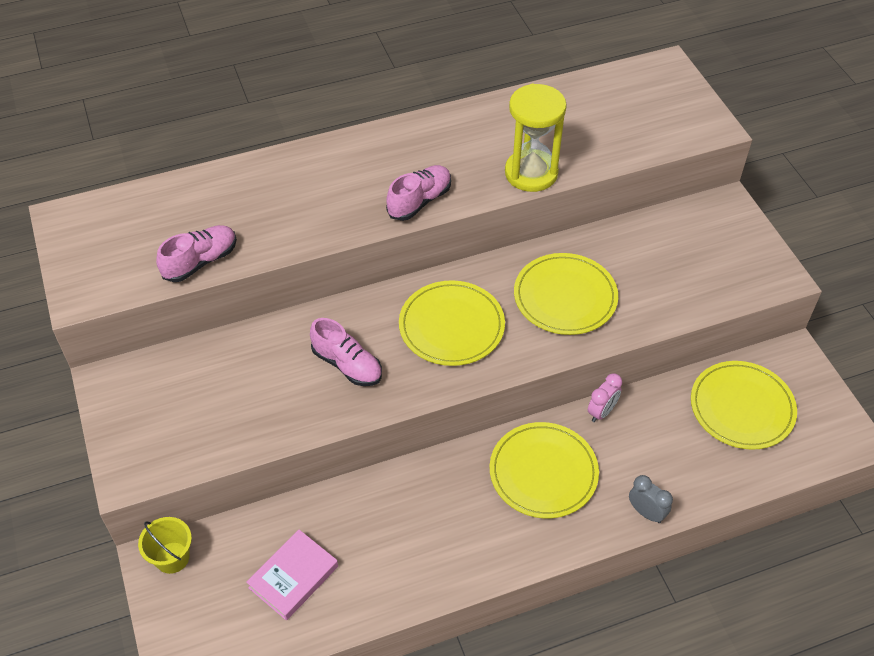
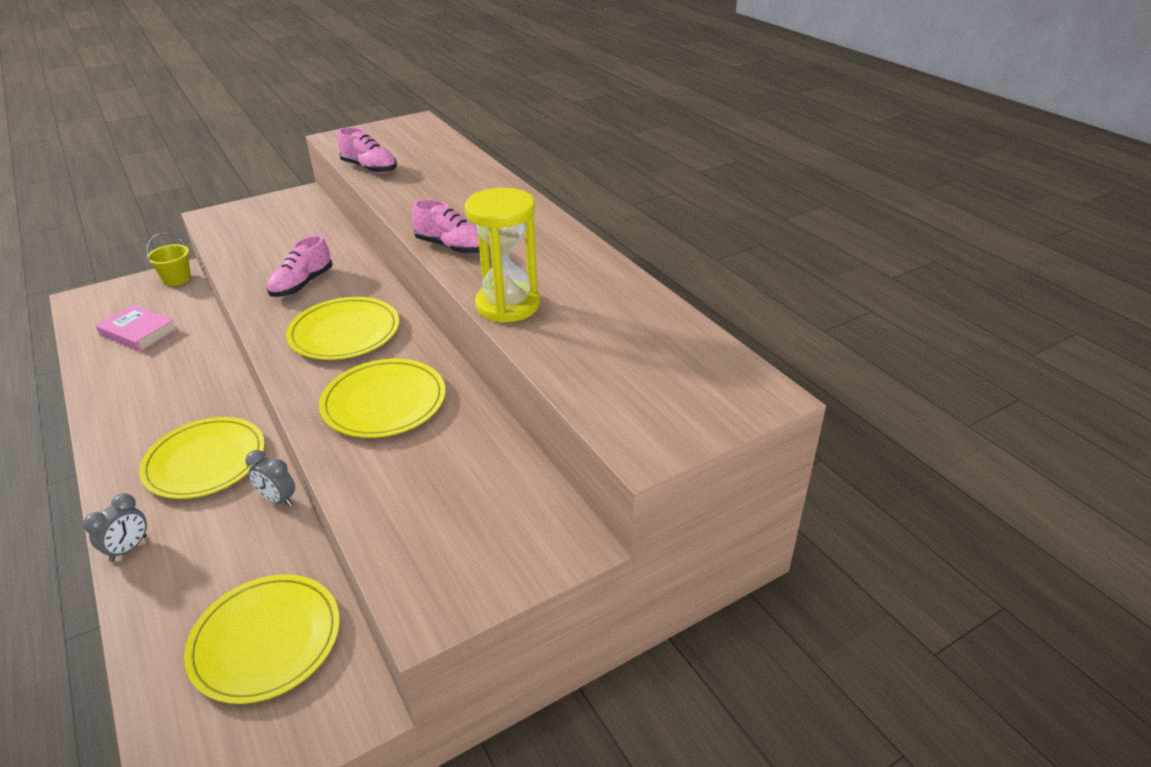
camera: 80 degrees right, 15 degrees down
pink clock [588,373,622,422] -> grey clock [245,450,295,507]

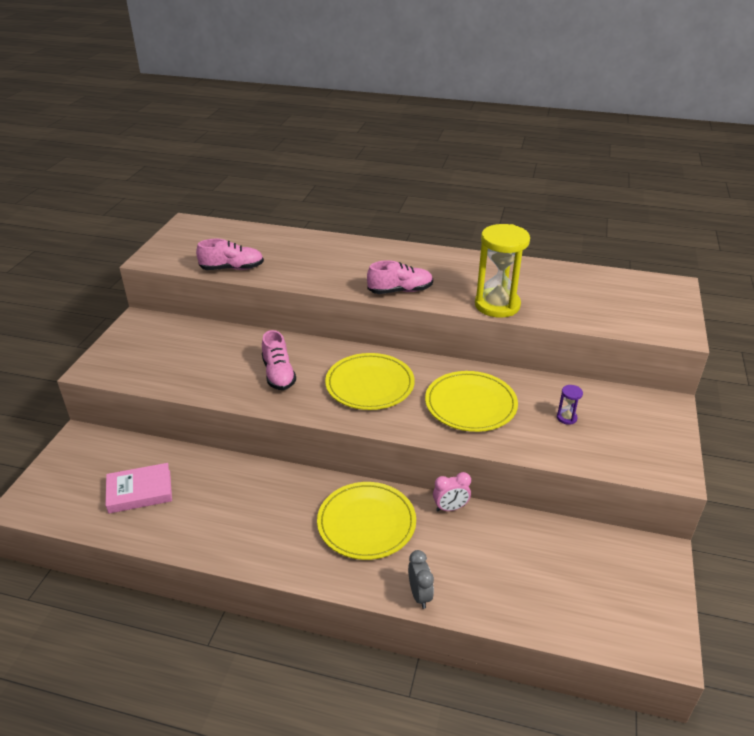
camera: 45 degrees left, 0 degrees up
yellow bucket [146,233,191,286] -> none
yellow plate [184,574,340,704] -> none
grey clock [245,450,295,507] -> pink clock [433,472,471,512]
none -> purple hourglass [557,385,583,425]

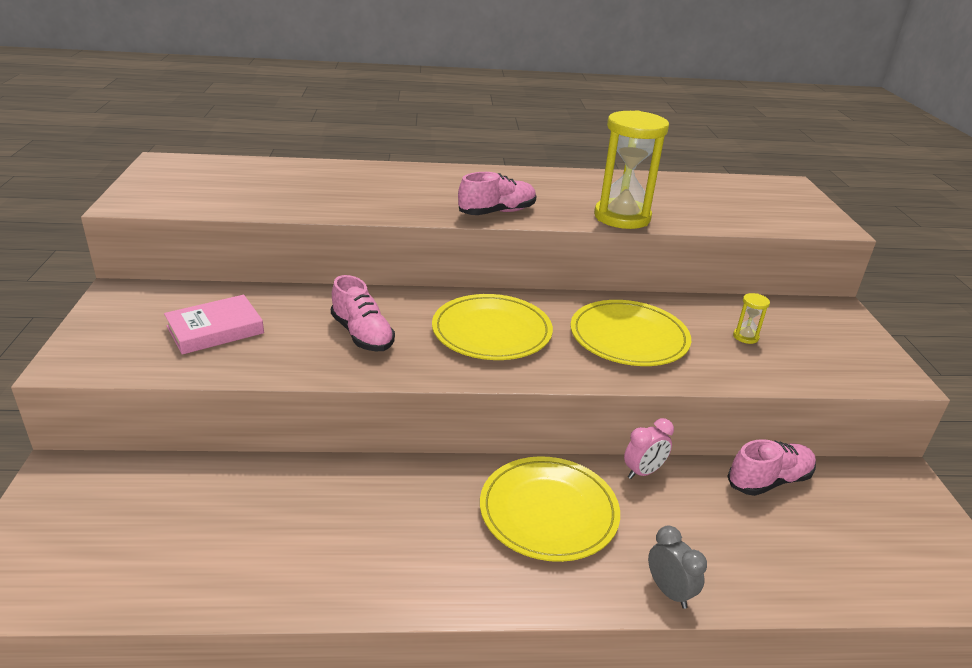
camera: 20 degrees left, 5 degrees down
pink book [105,463,172,514] -> pink book moved to [164,295,264,355]
pink shoe [196,239,264,270] -> pink shoe moved to [727,439,816,496]
purple hourglass [557,385,583,425] -> yellow hourglass [733,293,770,344]

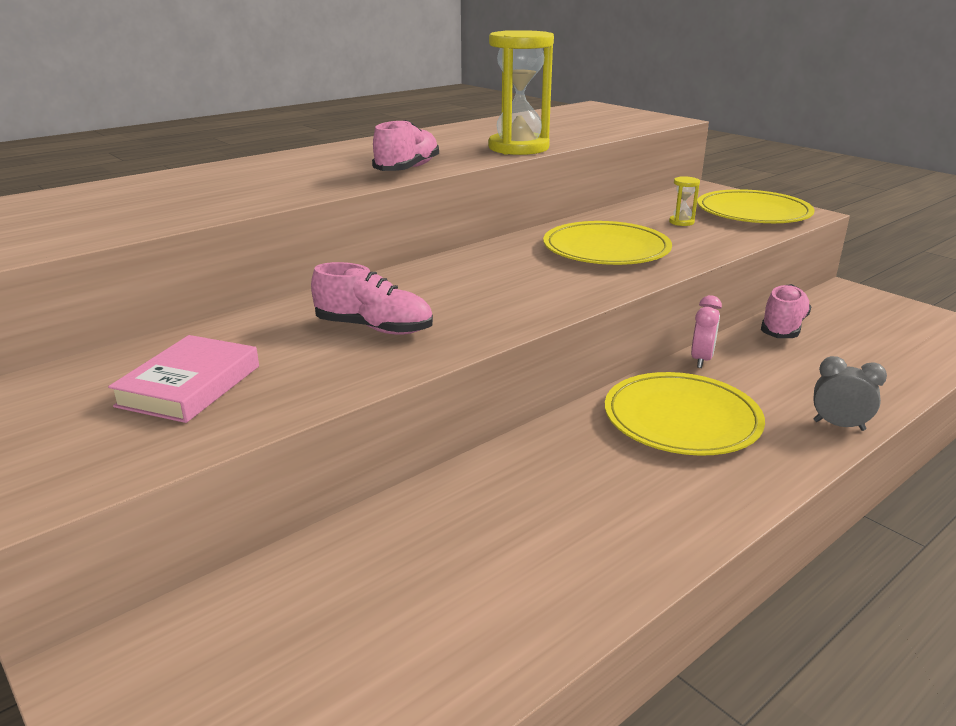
camera: 35 degrees left, 5 degrees down
yellow plate [432,294,553,360] -> yellow plate moved to [697,189,814,223]

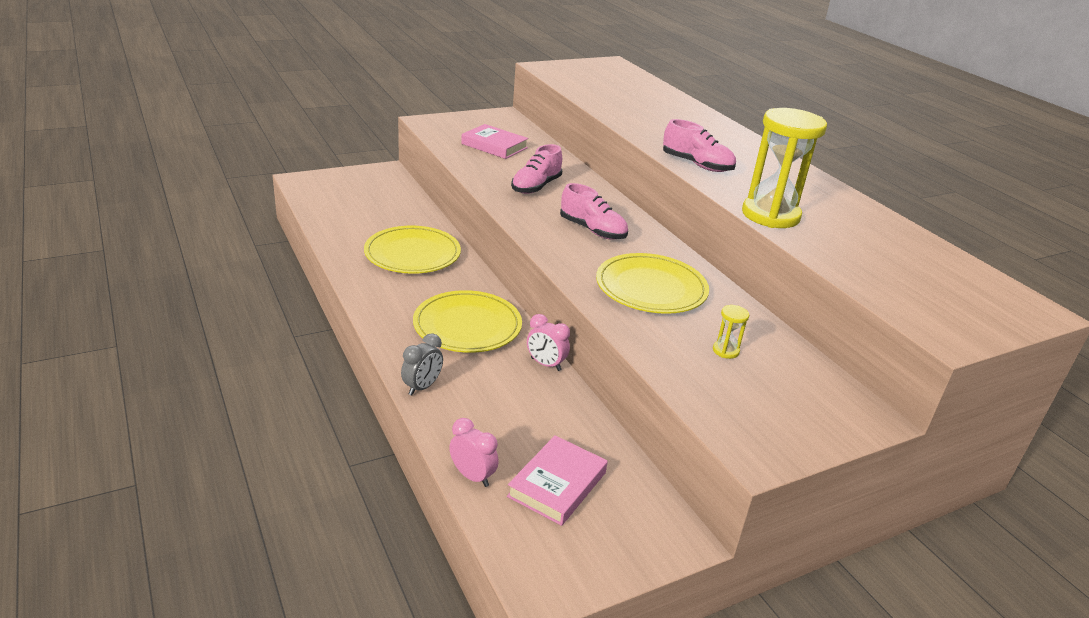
camera: 100 degrees right, 5 degrees up
yellow plate [697,189,814,223] -> yellow plate moved to [364,226,461,274]
pink shoe [761,284,812,338] -> pink shoe moved to [560,183,628,240]
none -> pink clock [449,418,499,487]
none -> pink book [507,435,608,526]

